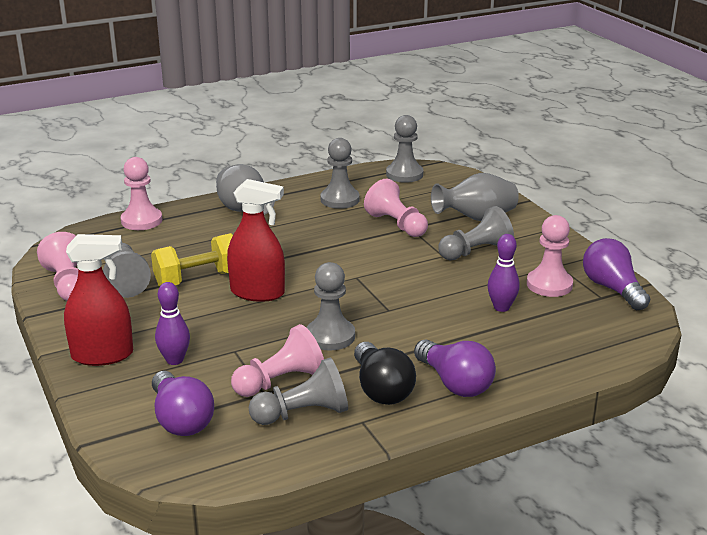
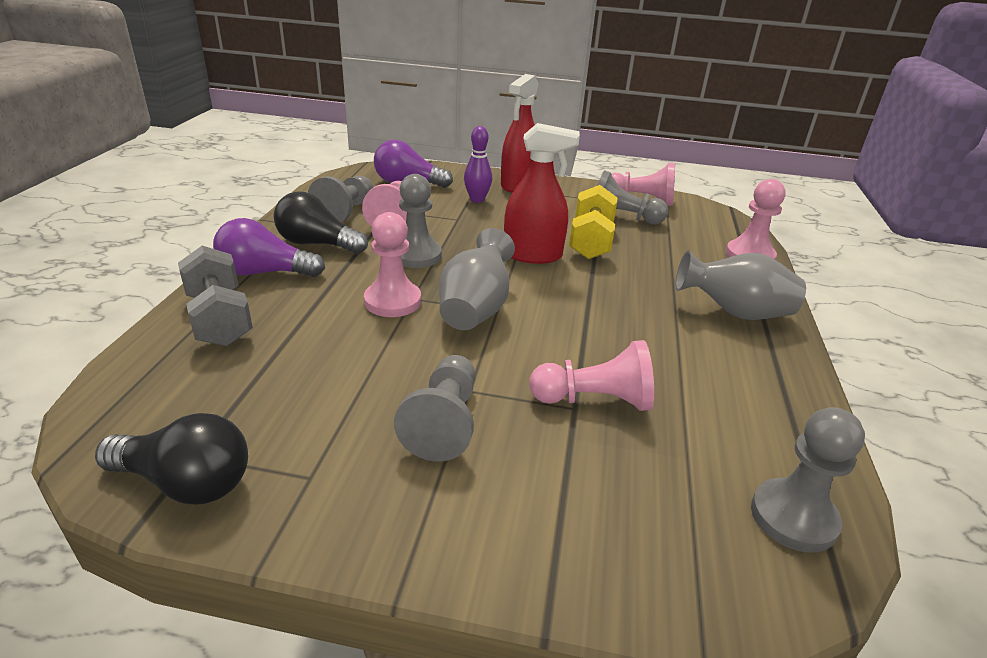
camera: 125 degrees right, 5 degrees up
red spray bottle [227,179,285,302] -> red spray bottle turned 135 degrees counterclockwise [504,123,580,264]
grey pawn [321,138,360,209] -> none
grey vase [431,173,519,221] -> grey vase moved to [439,228,515,330]
purple bowling pin [488,234,520,312] -> none
pink pawn [527,215,573,297] -> pink pawn moved to [364,212,421,317]
purple light bulb [583,238,650,310] -> black light bulb [95,413,248,504]
none -> grey dumbbell [178,246,253,346]

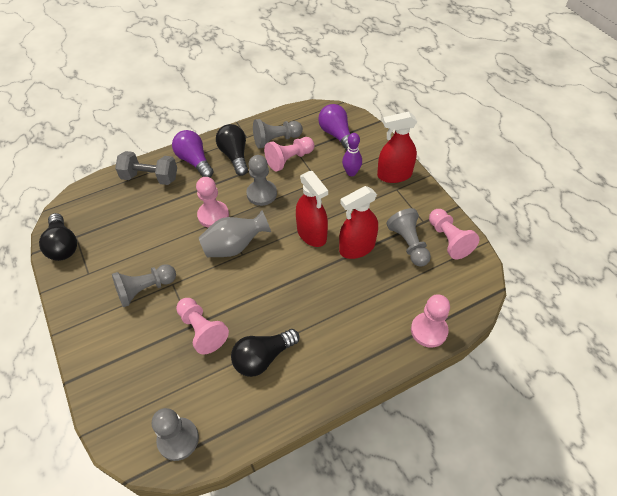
camera: 55 degrees right, 20 degrees up
grey dumbbell [178,246,253,346] -> grey dumbbell turned 75 degrees clockwise [115,151,177,185]
yellow dumbbell [569,185,617,259] -> red spray bottle [339,186,378,259]
grey vase [675,250,806,320] -> none
none -> black light bulb [231,329,300,377]

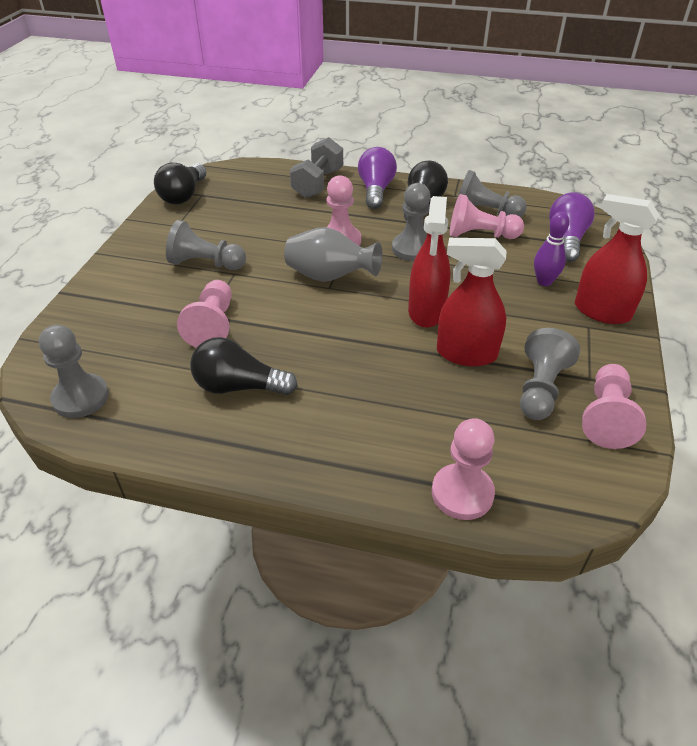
camera: 40 degrees right, 10 degrees down
grey dumbbell [115,151,177,185] -> grey dumbbell turned 60 degrees clockwise [290,137,343,198]

